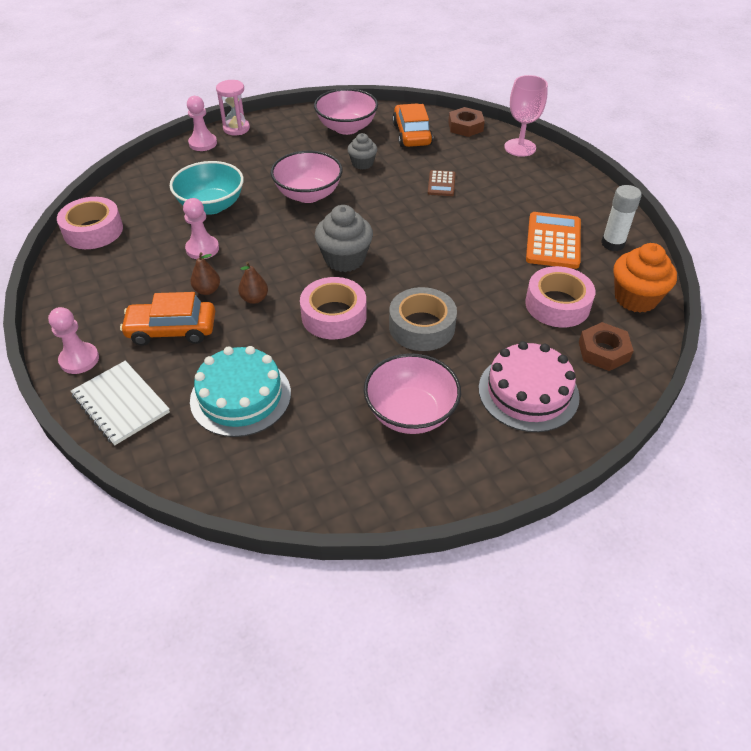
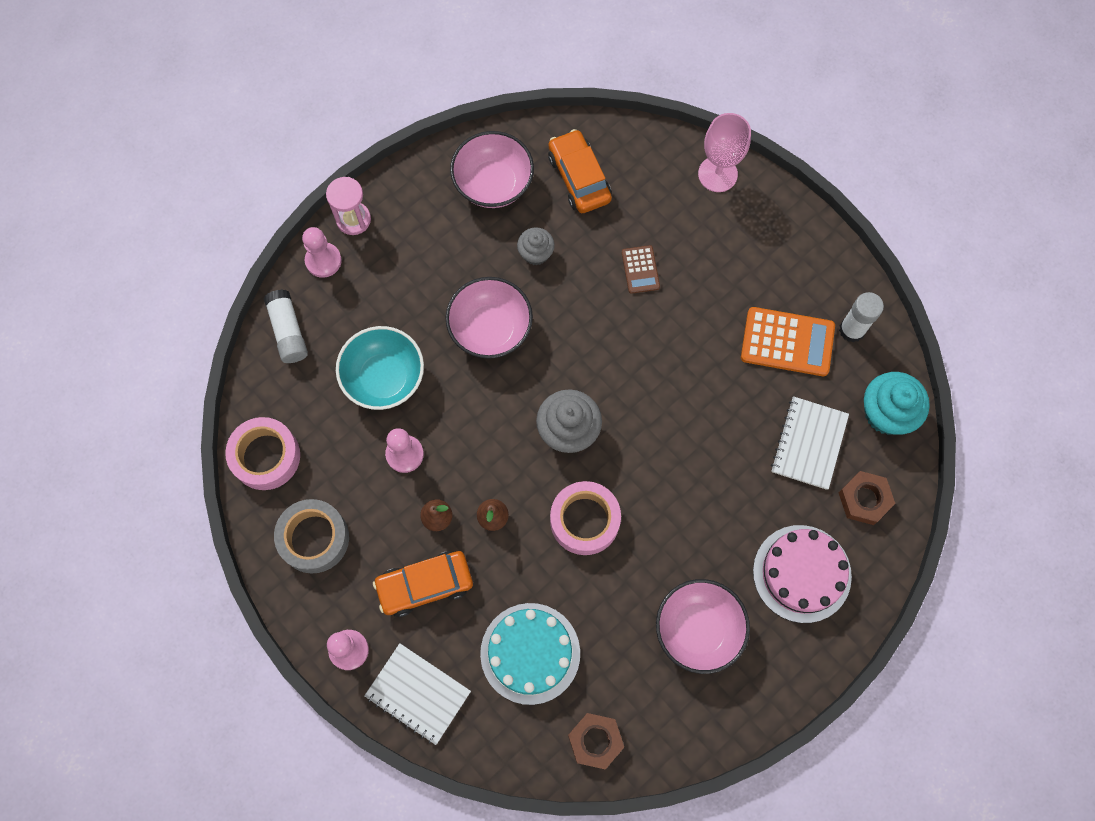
camera: 15 degrees left, 25 degrees up
grey tape [389,287,457,351] -> grey tape moved to [274,499,349,574]
brown nut [448,107,485,137] -> brown nut moved to [568,713,624,770]
pink tape [525,266,595,327] -> white notebook [771,396,849,490]
orange calculator [526,212,581,269] -> orange calculator turned 105 degrees clockwise [741,307,835,376]
orange cupcake [613,243,677,313] -> turquoise cupcake [864,372,930,435]
none -> white glue stick [264,289,308,363]

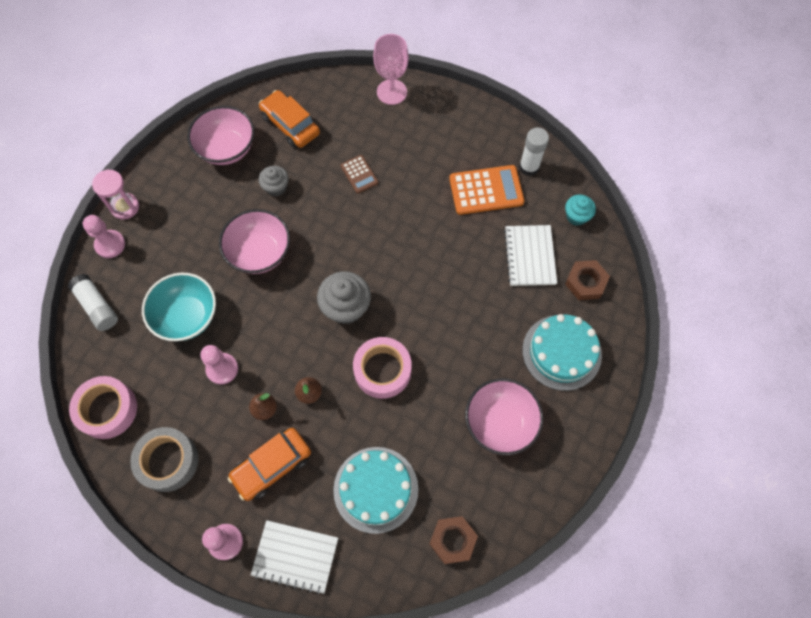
camera: 20 degrees left, 5 degrees down
pink cake [753,525,852,623] -> turquoise cake [522,314,602,391]
turquoise cupcake [864,372,930,435] -> turquoise cupcake [565,194,596,226], size x0.60

